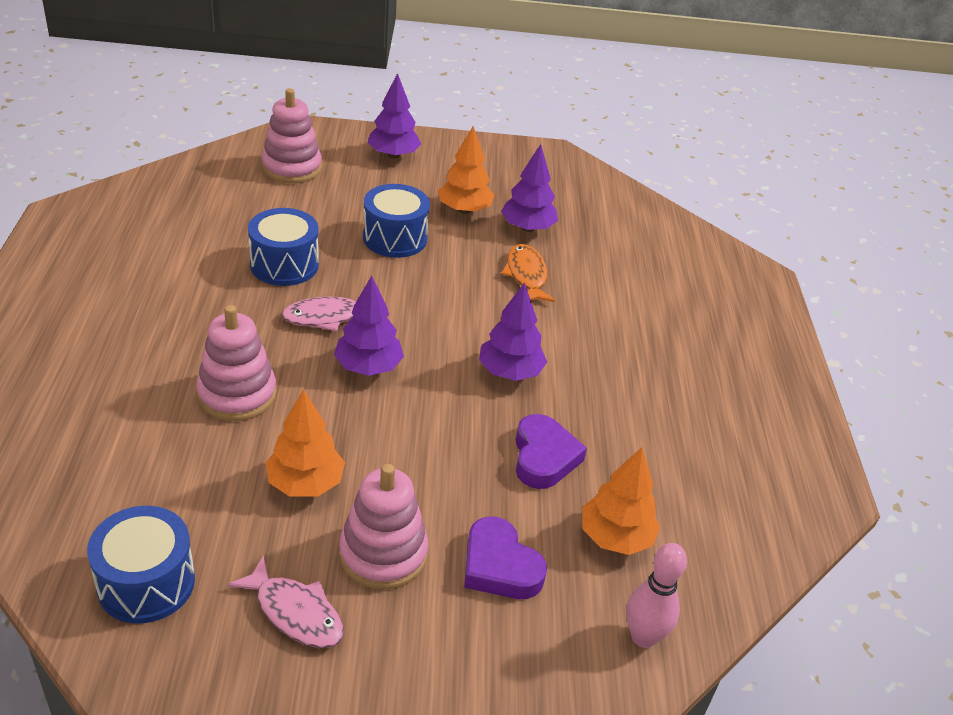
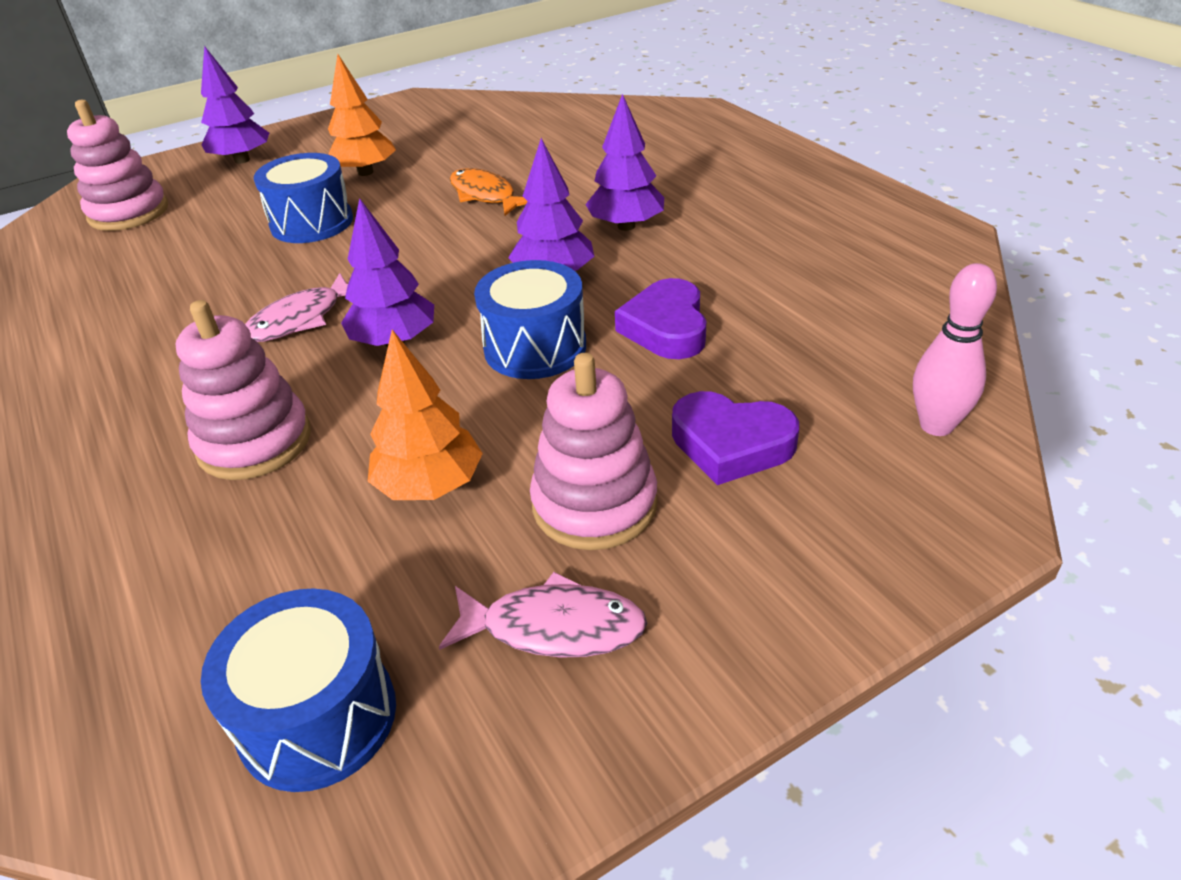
camera: 25 degrees left, 0 degrees up
blue drum [248,208,319,286] -> blue drum moved to [474,260,586,379]
purple tree [501,144,558,232] -> purple tree moved to [585,94,664,231]
purple heart [516,414,587,489] -> purple heart turned 150 degrees counterclockwise [615,278,706,359]
orange tree [582,447,660,555] -> none

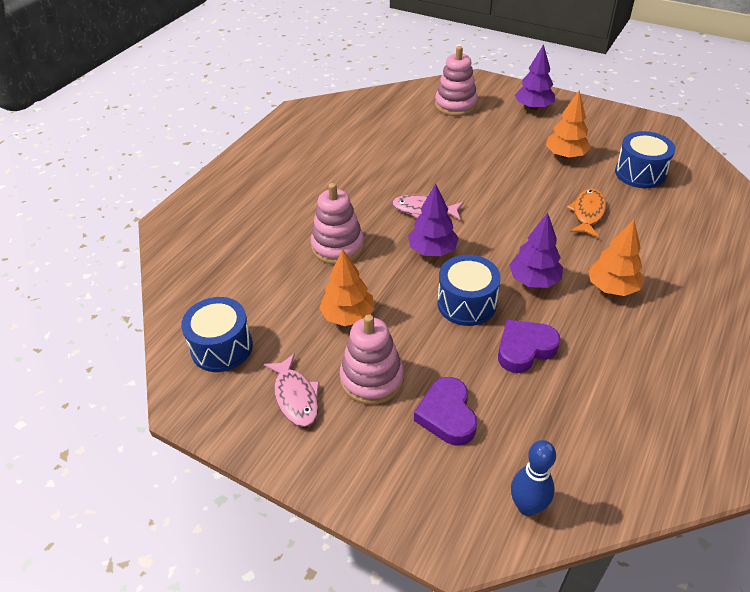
camera: 60 degrees right, 5 degrees up
blue drum [254,153,353,243] -> blue drum moved to [615,131,675,188]
purple tree [585,94,664,231] -> orange tree [588,220,644,296]
pink bowling pin [913,263,997,436] -> blue bowling pin [511,440,556,516]

